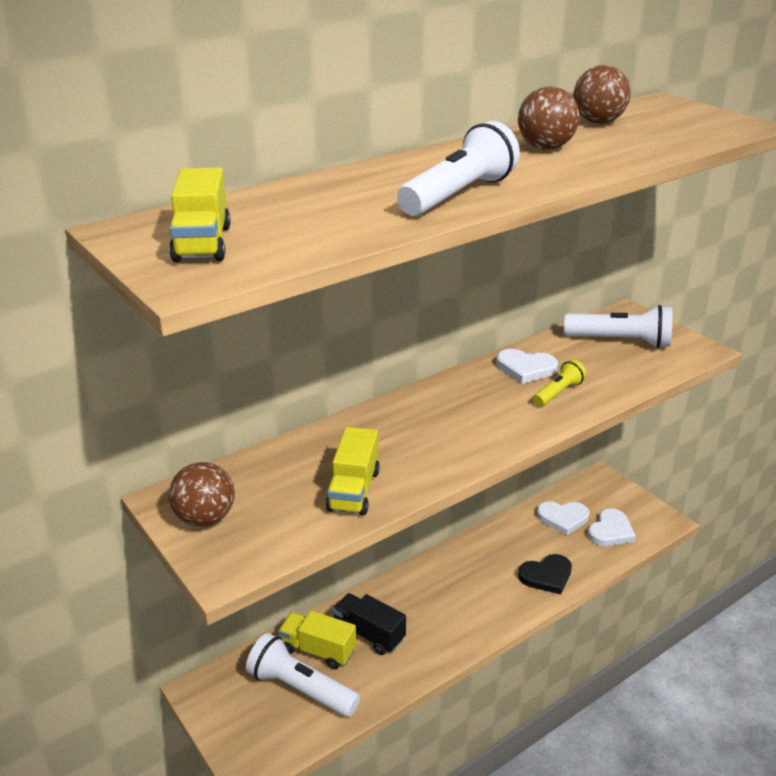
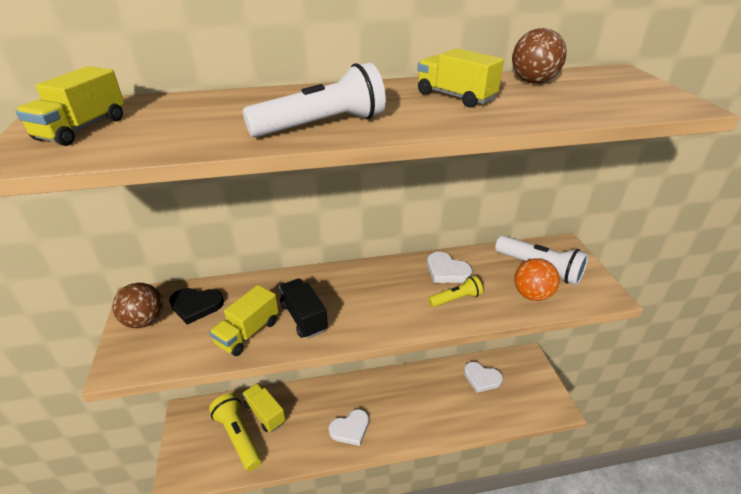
camera: 25 degrees right, 5 degrees up
white flashlight [246,633,360,717] -> yellow flashlight [209,393,262,471]
black truck [333,593,406,655] -> black truck moved to [279,279,328,339]
brown ball [518,86,580,150] -> yellow truck [418,48,504,108]
black heart [518,554,572,594] -> black heart moved to [169,288,224,324]
white heart [588,508,636,546] -> white heart moved to [329,409,369,446]
none -> orange ball [515,258,560,301]

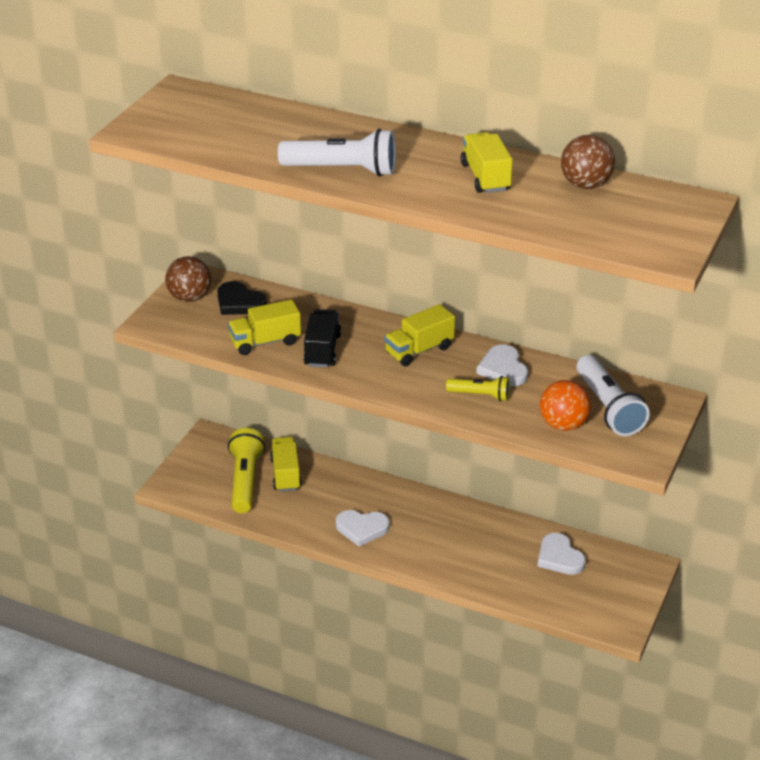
camera: 35 degrees right, 0 degrees up
yellow truck [15,66,124,146] -> yellow truck moved to [384,304,455,367]

